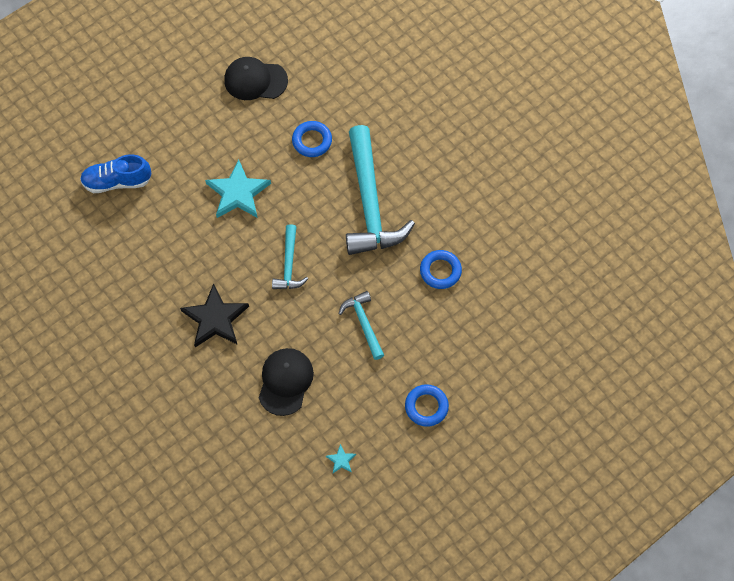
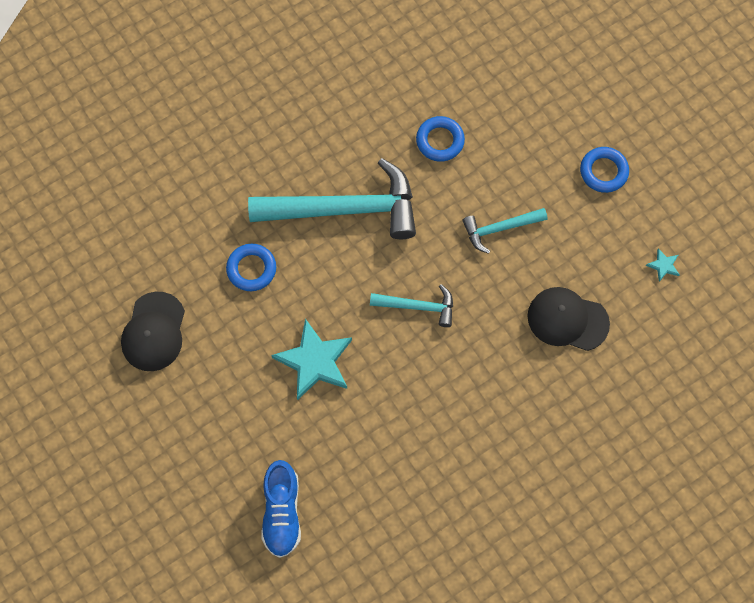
camera: 85 degrees left, 5 degrees up
black star [180,283,249,347] -> none

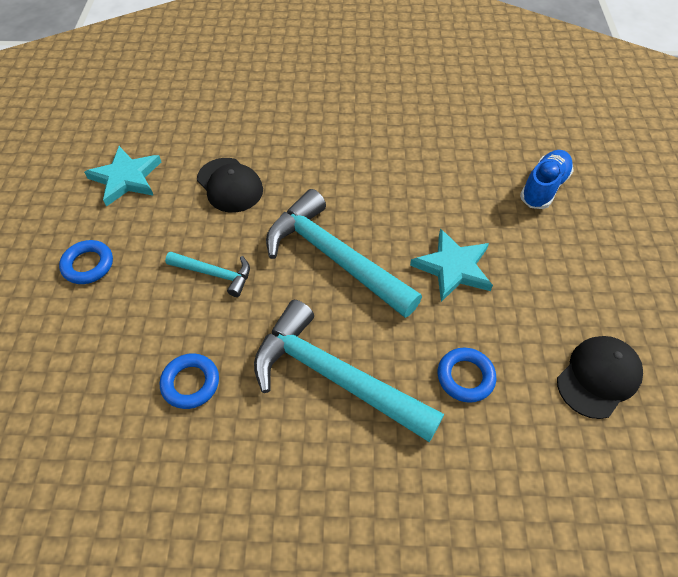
camera: 145 degrees left, 15 degrees down
turquoise hammer [370,284,453,327] -> turquoise hammer [266,189,422,318], size x2.01
turquoise star [646,249,680,282] -> turquoise star [84,146,161,207], size x2.33

